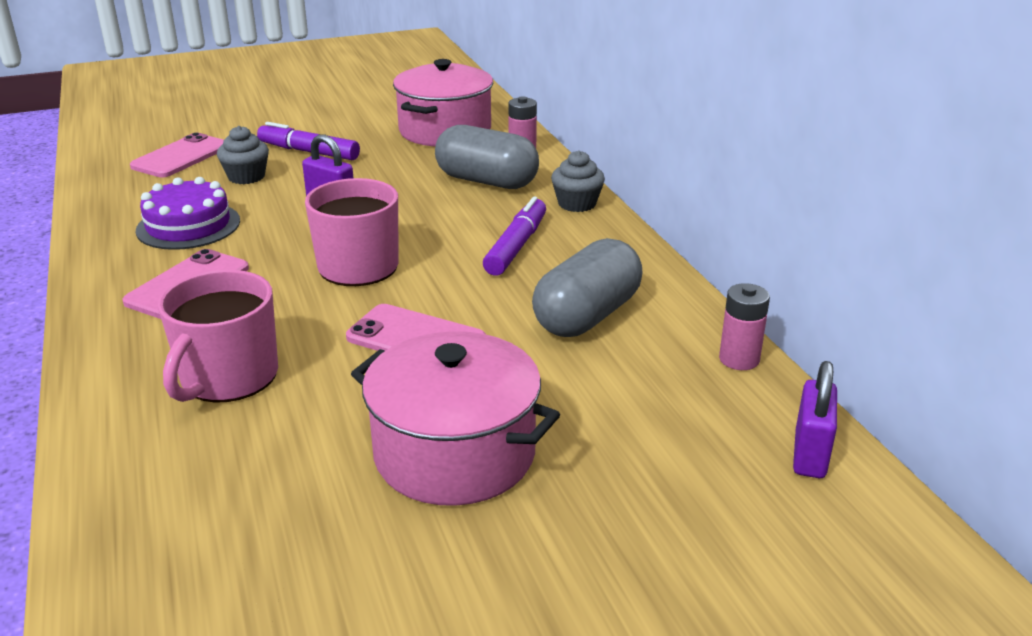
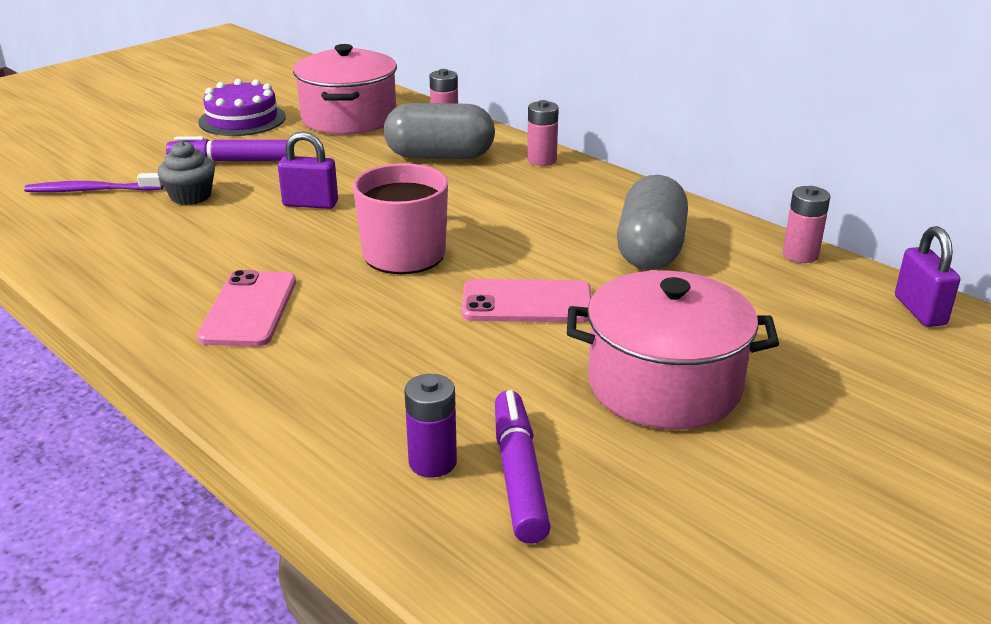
camera: 25 degrees left, 0 degrees up
pink phone [130,133,224,177] -> purple toothbrush [24,173,163,192]
purple cake [136,177,240,250] -> purple cake moved to [198,79,286,136]
pink mug [158,270,278,403] -> none
purple marker [483,196,546,276] -> purple marker moved to [495,390,551,544]
grey cupcake [551,150,605,212] -> pink battery [527,100,559,166]
none -> purple battery [404,374,457,478]

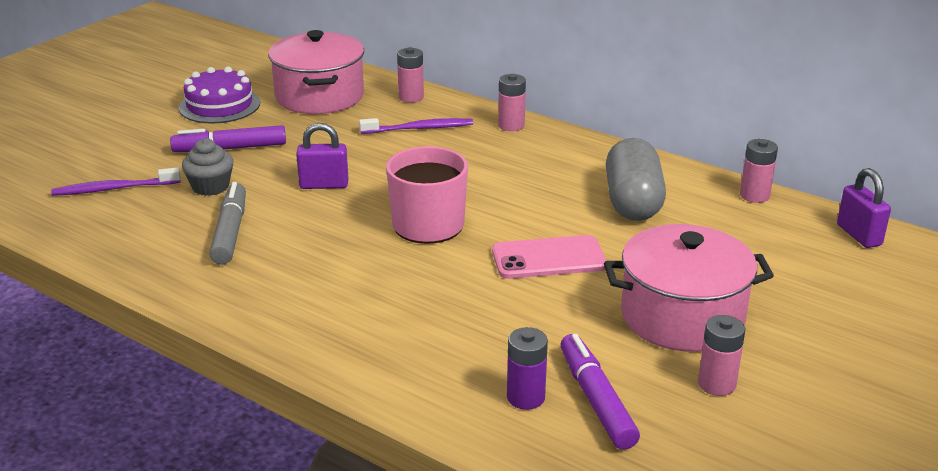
camera: 10 degrees left, 0 degrees up
pink phone [197,270,296,347] -> none
grey capsule [384,103,495,159] -> purple toothbrush [359,118,473,134]
none -> grey marker [209,182,246,265]
none -> pink battery [698,315,745,396]

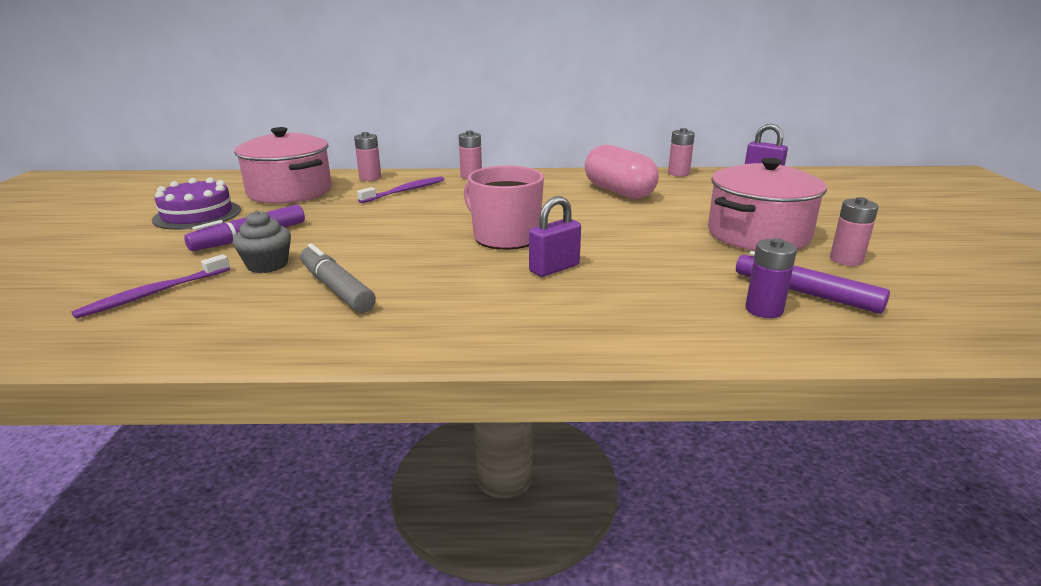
camera: 35 degrees left, 5 degrees down
purple padlock [296,123,348,189] -> purple padlock moved to [529,196,581,277]
pink phone [492,235,607,279] -> none
grey capsule [606,138,666,221] -> pink capsule [585,145,659,199]

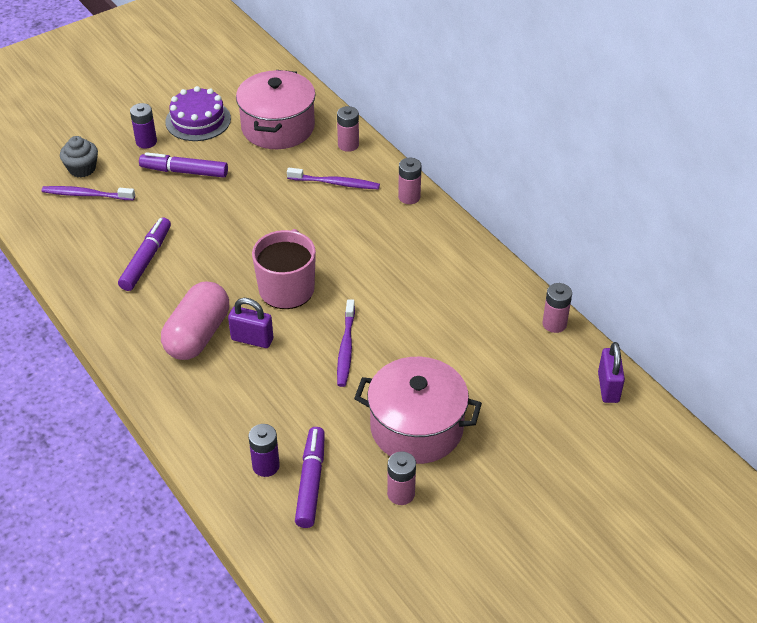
camera: 55 degrees right, 20 degrees up
grey cupcake [233,210,291,273] -> grey cupcake moved to [60,136,98,177]
grey marker [300,244,376,313] -> purple marker [118,217,171,291]
pink capsule [585,145,659,199] -> pink capsule moved to [161,281,229,360]
none -> purple battery [130,103,157,148]
none -> purple toothbrush [337,299,355,387]

